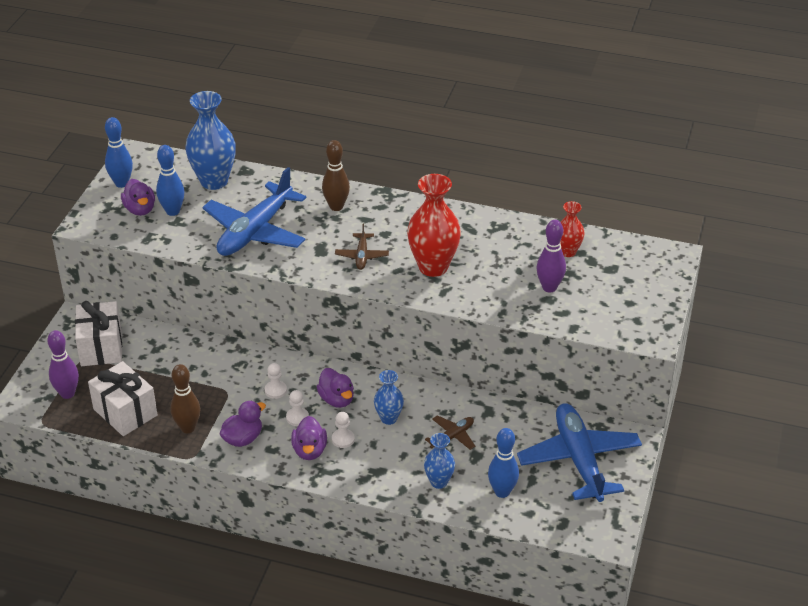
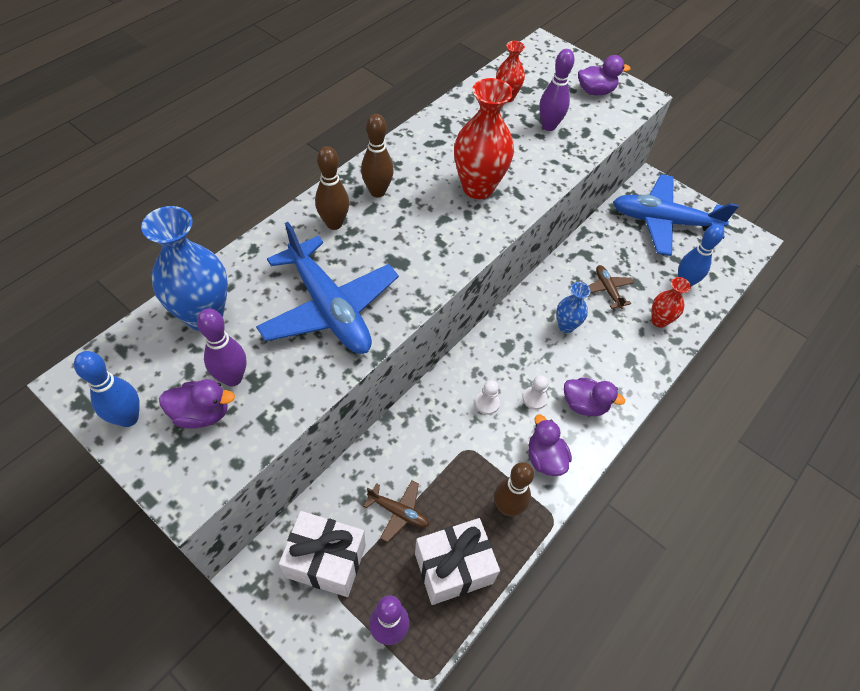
camera: 70 degrees left, 15 degrees up
blue bowling pin [156,145,184,216] -> purple bowling pin [197,308,247,387]
purple duck [317,368,354,408] -> purple duck moved to [578,55,631,96]
white pawn [332,412,355,448] -> none
brown plane [335,224,389,270] -> brown plane moved to [363,480,429,542]
blue vase [424,433,455,489] -> red vase [651,277,691,328]
none -> brown bowling pin [361,114,394,198]

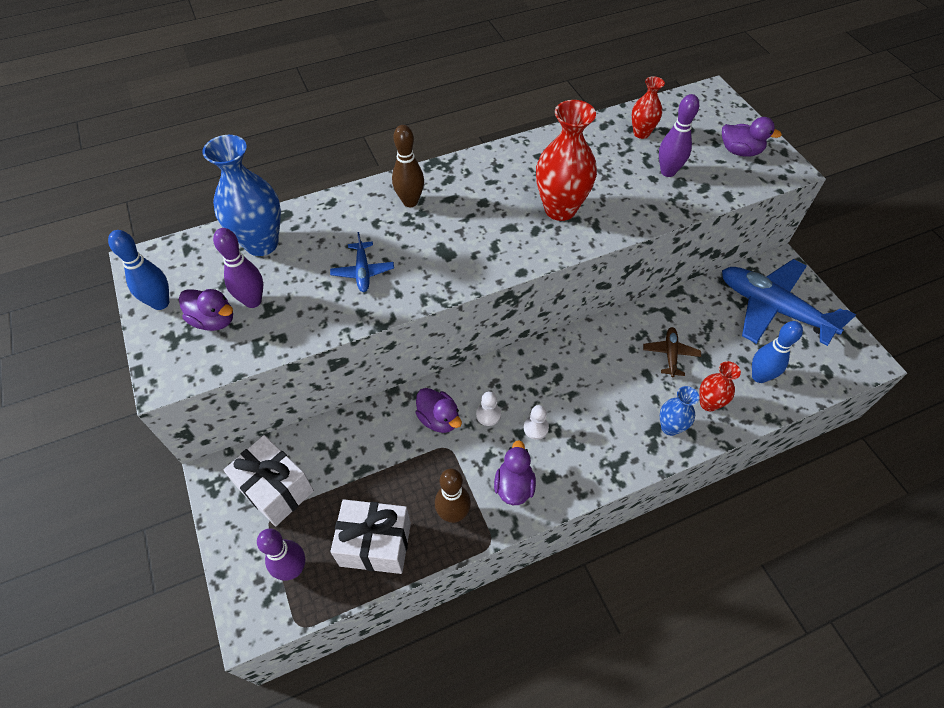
camera: 30 degrees right, 0 degrees up
blue plane [256,222,399,354] -> blue plane [330,232,394,292], size x0.45
brown bowling pin [361,114,394,198] -> none
brown plane [363,480,429,542] -> none
blue vase [556,282,591,333] -> blue vase moved to [660,386,699,436]
purple duck [564,378,625,416] -> purple duck moved to [415,388,462,433]

